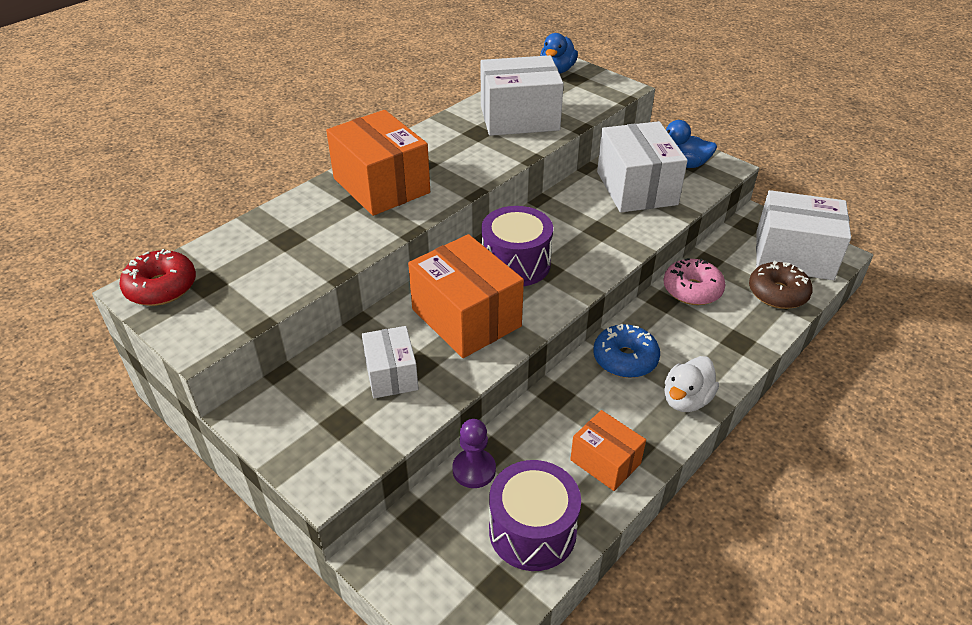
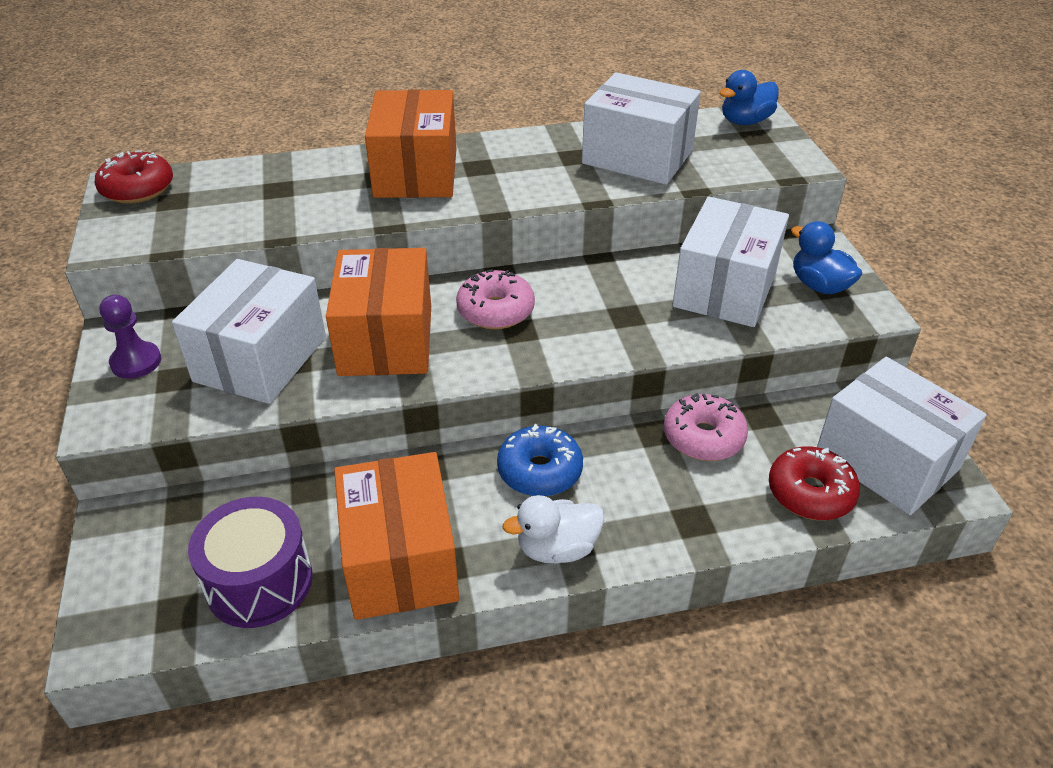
camera: 35 degrees right, 0 degrees up
white box [362,326,419,398] -> white box [172,259,326,404], size x1.75
purple pawn [452,419,496,488] -> purple pawn moved to [99,295,161,379]
purple drum [481,206,553,286] -> pink donut [456,269,535,329]
orange box [570,410,646,491] -> orange box [334,452,459,620], size x1.75
brown donut [749,260,813,309] -> red donut [769,446,860,520]

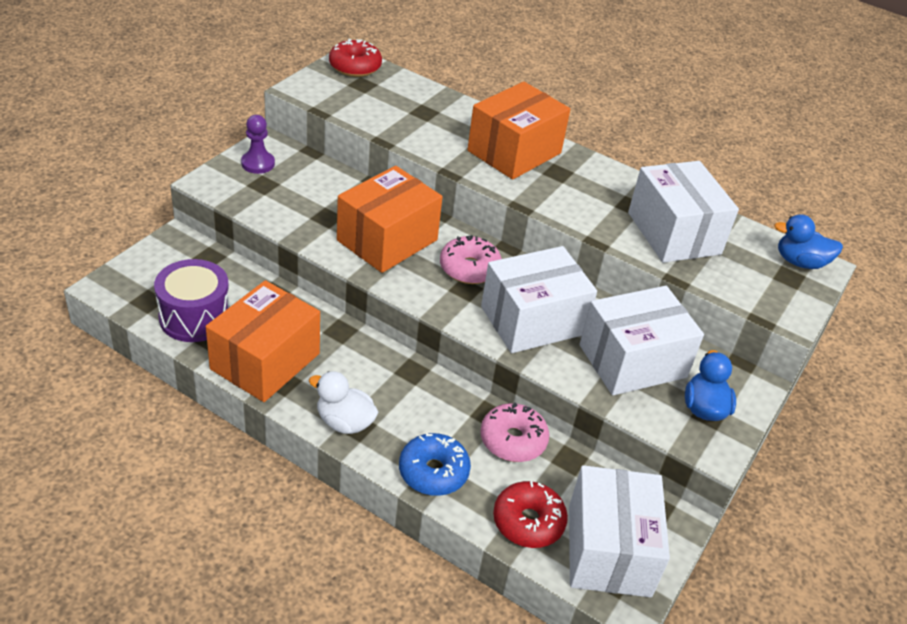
camera: 40 degrees right, 0 degrees up
white box [172,259,326,404] -> white box moved to [481,246,597,353]
blue donut [497,424,583,496] -> blue donut moved to [399,433,471,496]

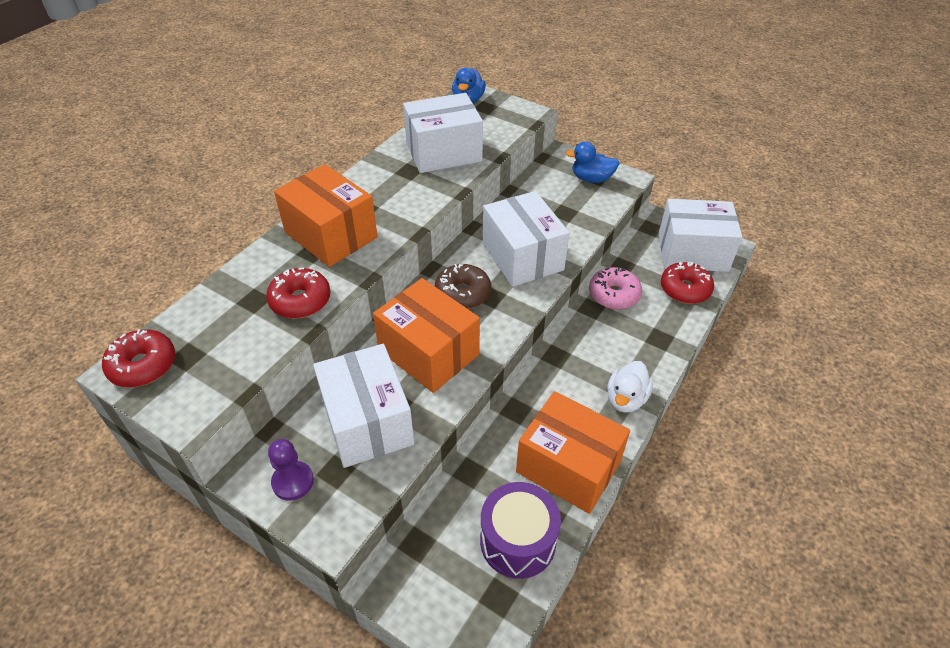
camera: 85 degrees left, 5 degrees up
blue donut [399,433,471,496] -> none
pink donut [440,235,502,284] -> brown donut [435,264,491,309]
white box [580,286,704,396] -> white box moved to [313,344,414,468]
none -> red donut [266,268,331,319]

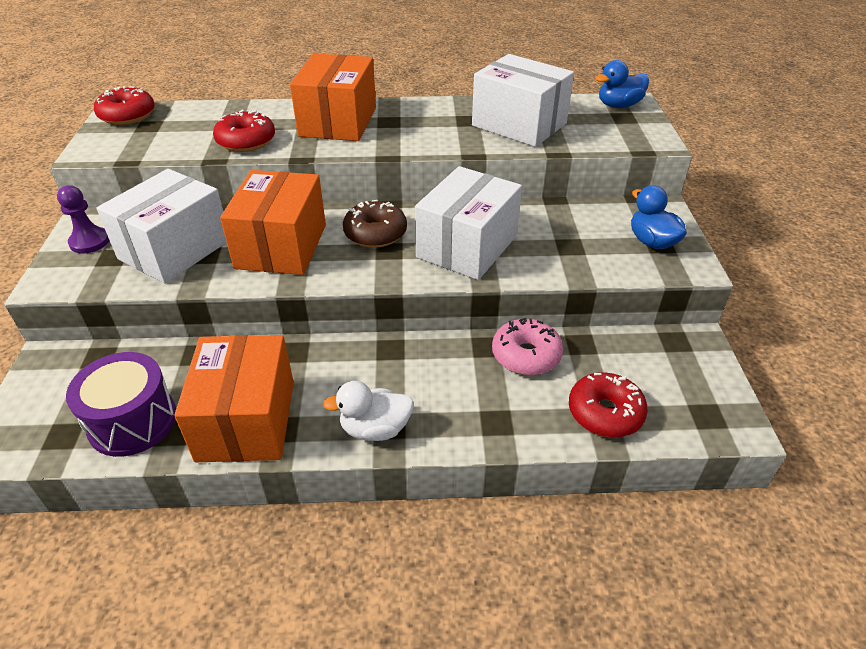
camera: 55 degrees right, 5 degrees down
white box [659,199,742,272] -> none

